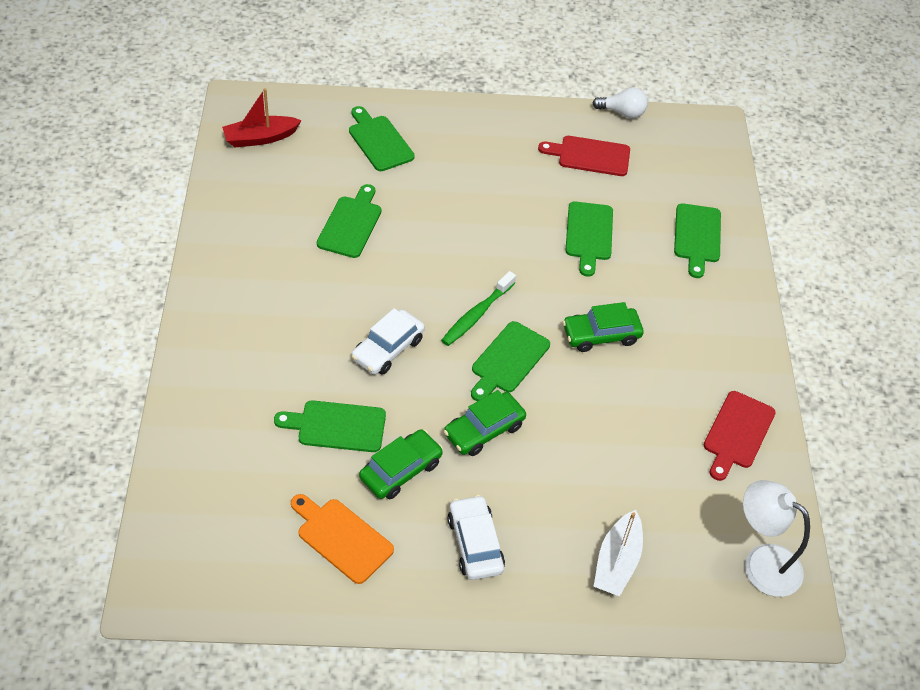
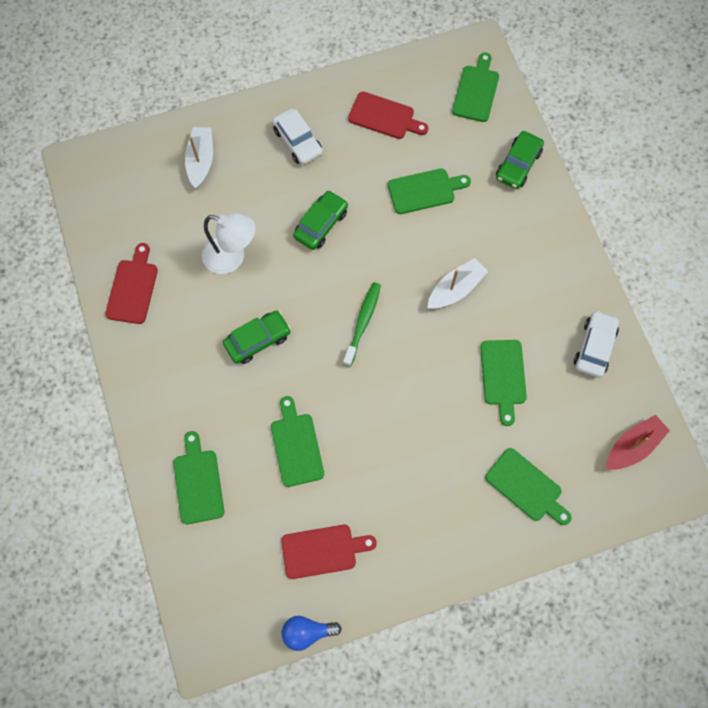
camera: 165 degrees right, 20 degrees up
orange cutting board [291,494,394,584] -> red cutting board [348,92,428,139]
white car [351,308,425,375] -> white car moved to [574,311,619,378]
green car [359,429,443,499] -> green car moved to [496,131,544,189]
green cutting board [471,321,550,401] -> green cutting board moved to [452,52,499,122]
white light bulb [593,87,648,118] -> blue light bulb [282,616,342,651]
white lamp [743,480,810,597] -> white lamp moved to [202,213,256,274]
none -> white boat [428,258,488,309]

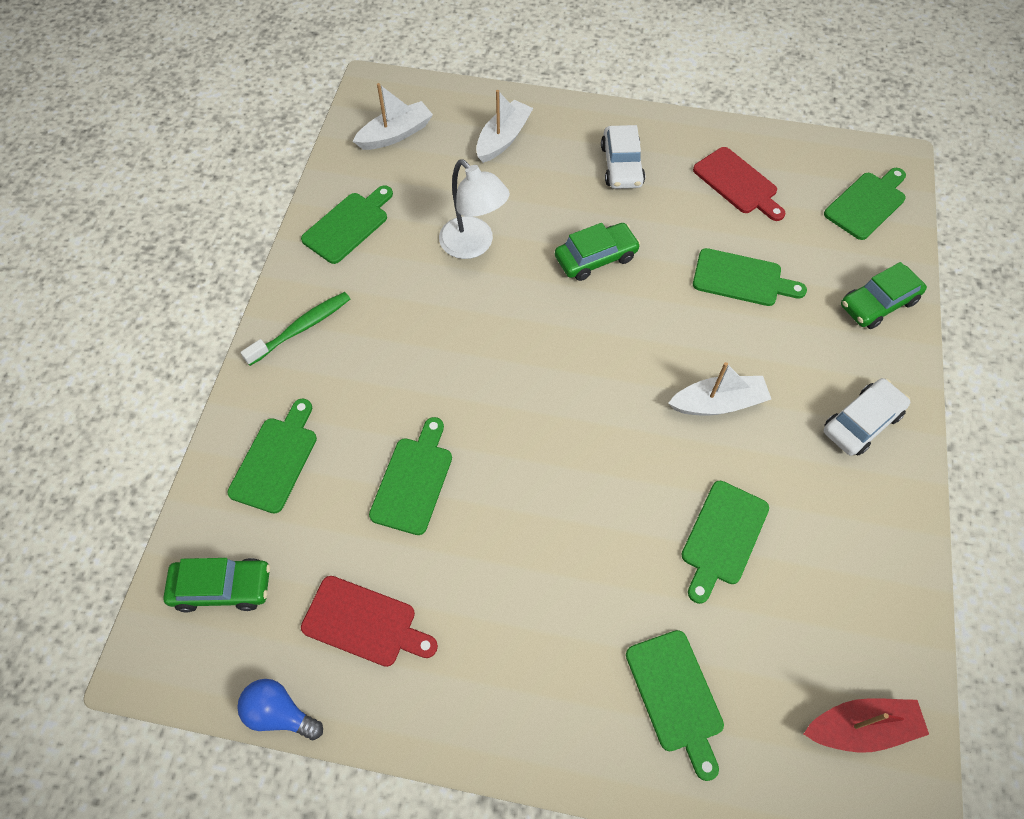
camera: 30 degrees right, 10 degrees down
red cutting board [105,243,158,324] -> green cutting board [301,185,393,264]
green car [223,311,291,364] -> green car moved to [163,558,270,612]
green toothbrush [343,282,381,367] -> green toothbrush moved to [240,292,350,366]
white car [574,311,619,378] -> white car moved to [824,378,910,456]
none -> white boat [353,83,433,150]

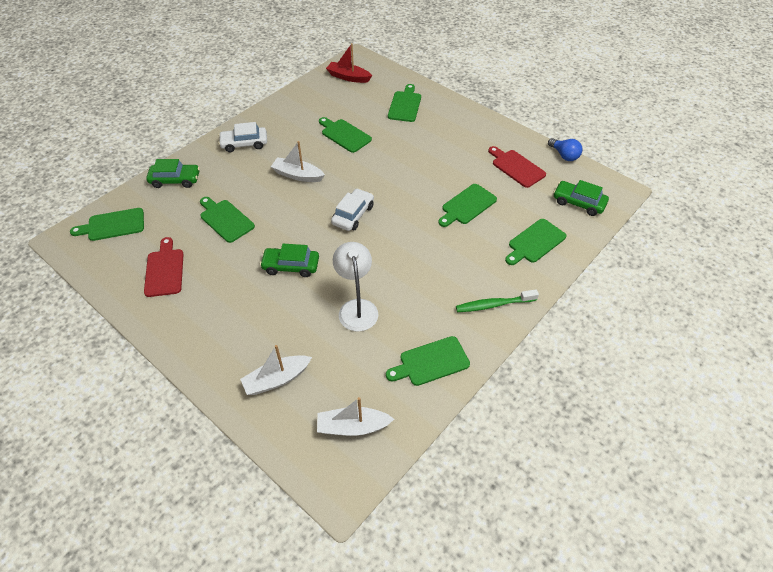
camera: 150 degrees left, 10 degrees down
white car [601,125,645,189] -> white car moved to [331,188,374,231]
green cutting board [681,481,769,604] -> green cutting board turned 105 degrees counterclockwise [319,117,372,153]

